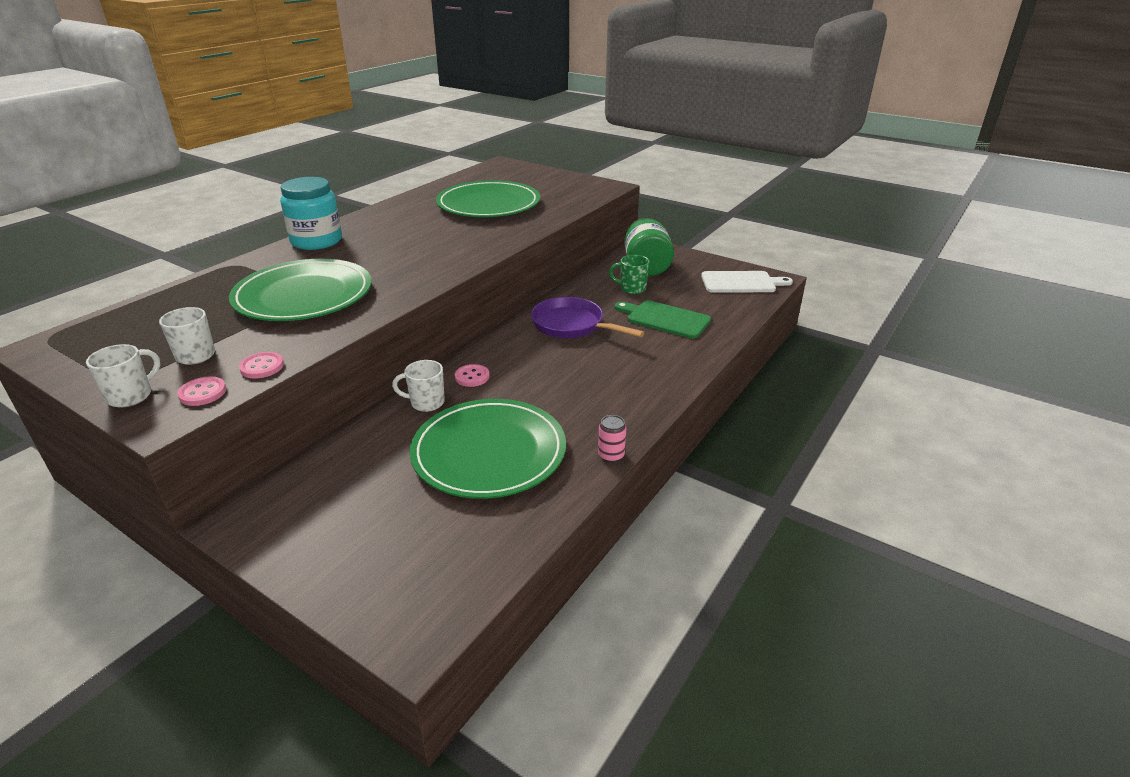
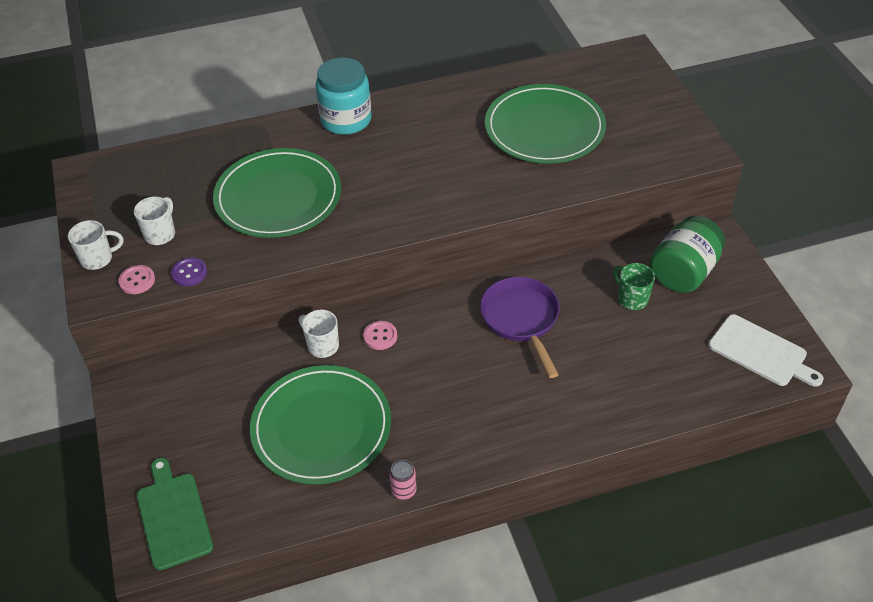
camera: 40 degrees right, 15 degrees up
pink button [239,352,284,379] -> purple button [171,257,207,286]
green cutting board [615,300,711,339] -> green cutting board moved to [137,458,213,570]

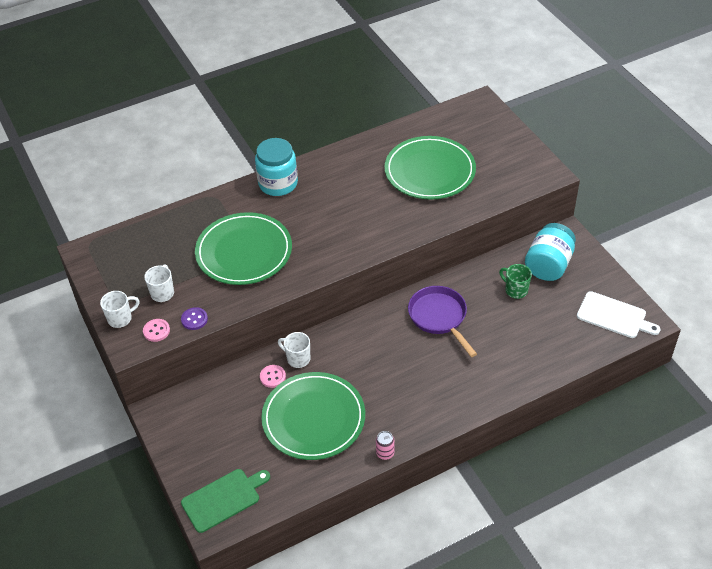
camera: 10 degrees left, 0 degrees up
green cutting board [137,458,213,570] -> green cutting board turned 90 degrees clockwise [181,469,270,533]
pink button [363,321,397,350] -> pink button moved to [260,365,286,388]
green jar [650,216,725,293] -> turquoise jar [525,223,576,281]

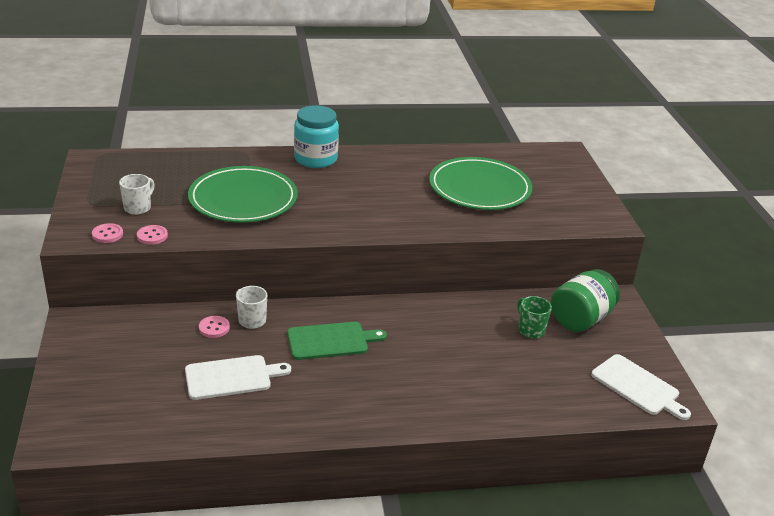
camera: 15 degrees right, 15 degrees down
white mug [100,291,140,328] -> none
purple button [181,307,208,330] -> pink button [137,225,168,245]
green cutting board [181,469,270,533] -> green cutting board moved to [287,322,387,360]
green plate [261,372,365,460] -> white cutting board [185,355,291,400]
pink can [376,431,394,460] -> none
purple pan [408,286,477,357] -> none
turquoise jar [525,223,576,281] -> green jar [551,269,620,332]

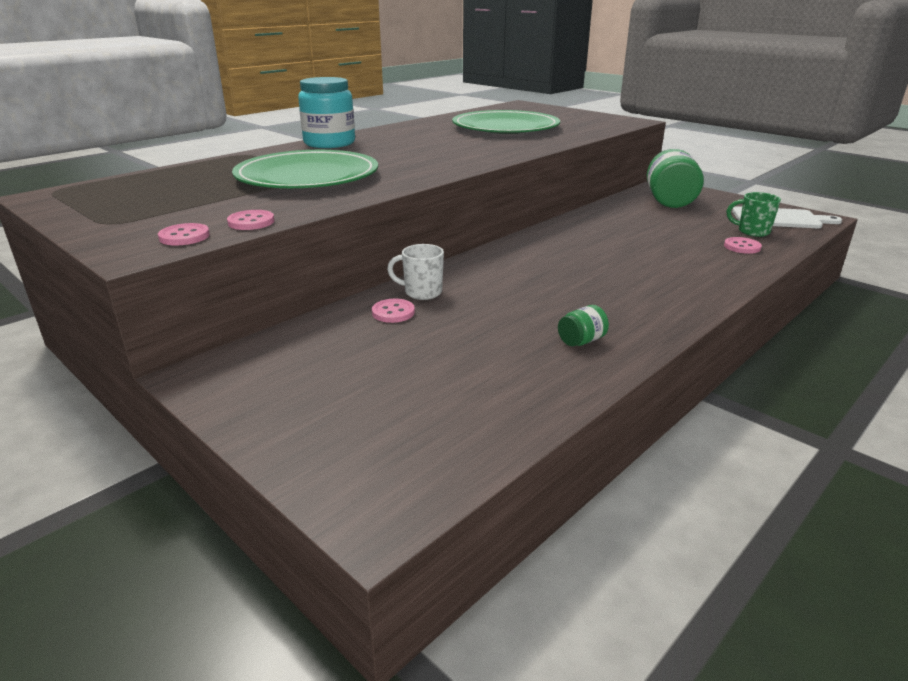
camera: 35 degrees left, 5 degrees down
white mug [119,174,155,215] -> none
white cutting board [185,355,291,400] -> none
green cutting board [287,322,387,360] -> none
green mug [517,296,552,339] -> green mug moved to [727,192,781,237]
none -> green jar [558,305,609,346]
none -> pink button [724,237,762,254]

